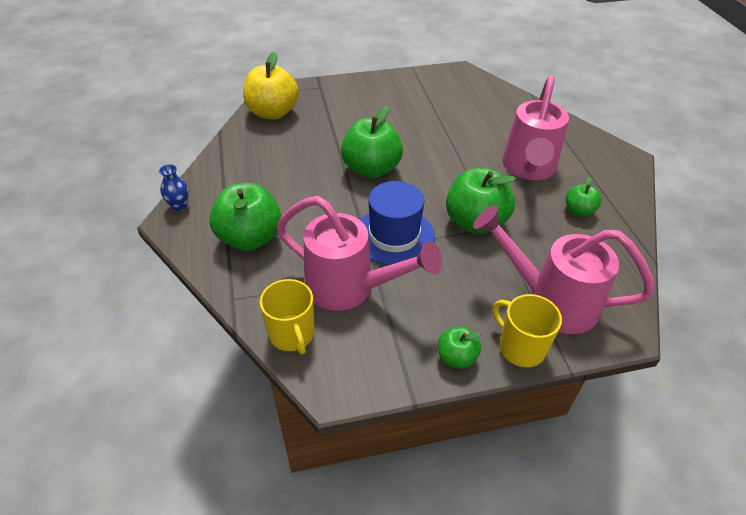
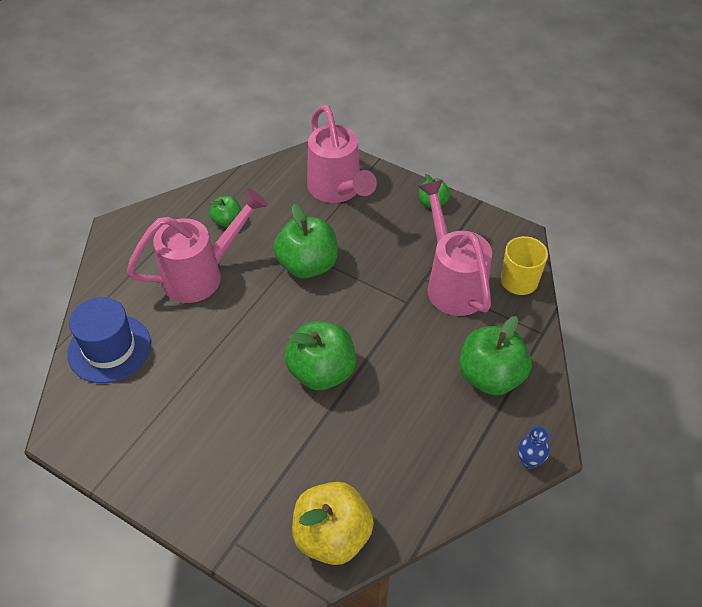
camera: 135 degrees left, 5 degrees up
blue hat [360,181,435,266] -> blue hat moved to [67,297,151,383]
yellow mug [493,294,562,367] -> none

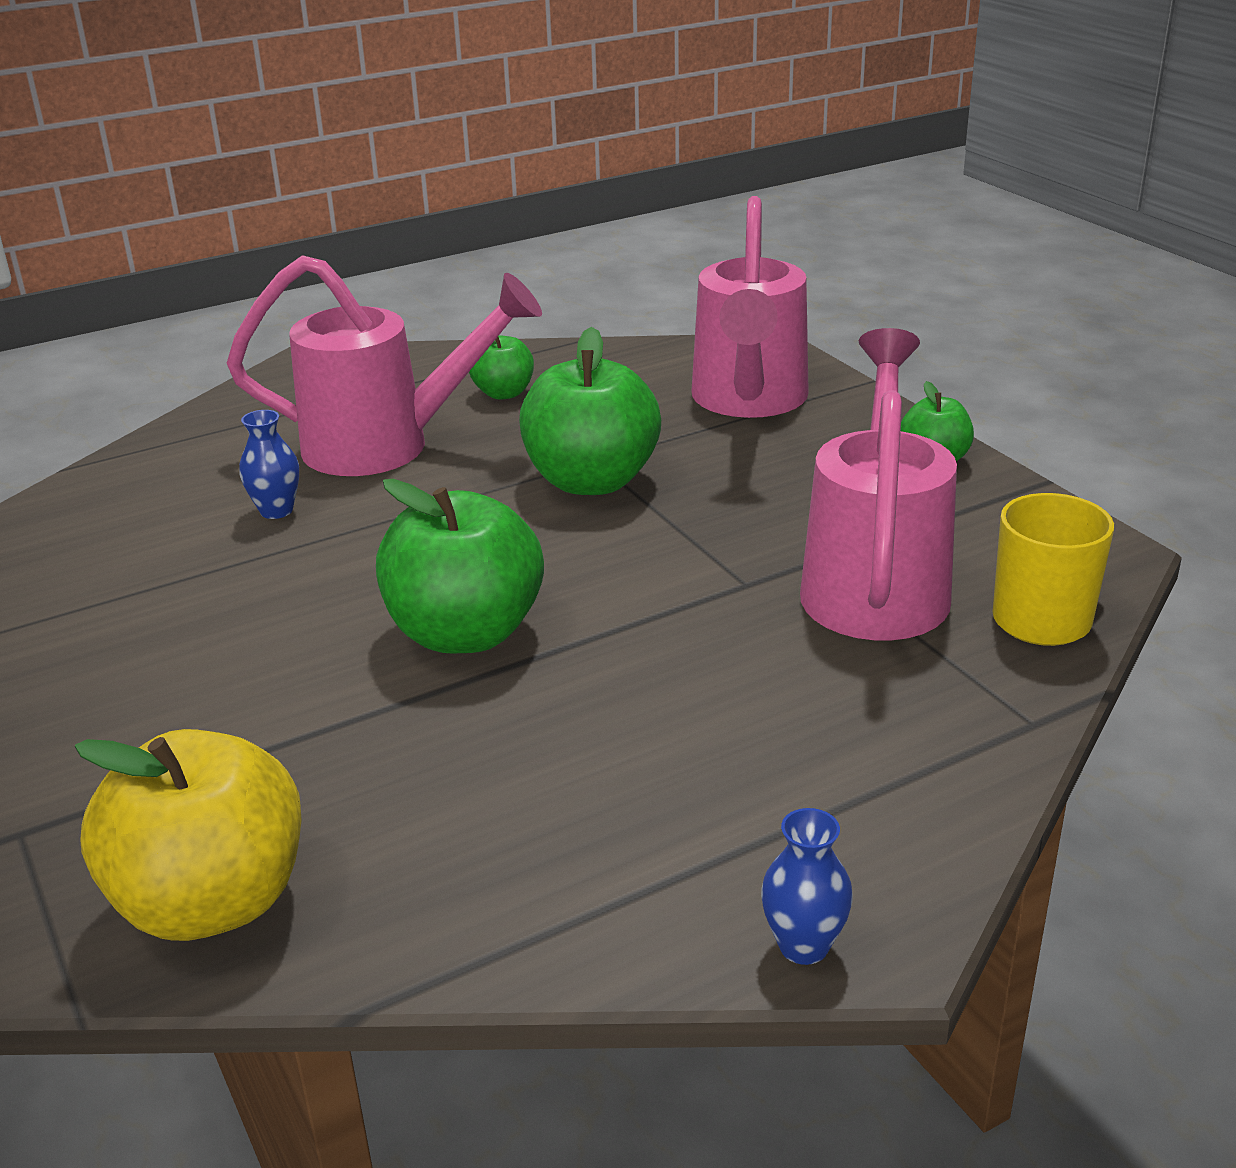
camera: 30 degrees right, 20 degrees down
blue hat [67,297,151,383] -> none
green apple [459,316,532,395] -> none
none -> blue vase [239,410,299,519]

